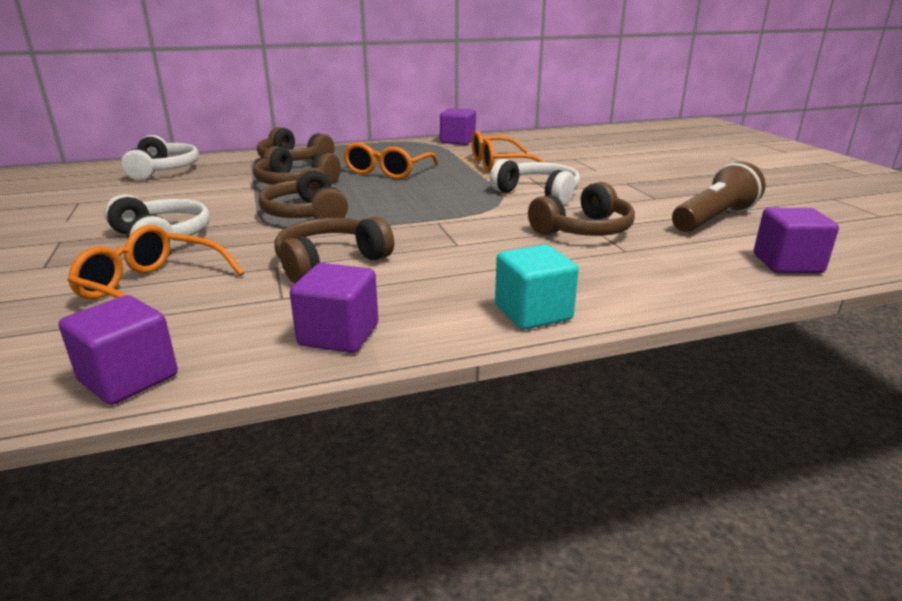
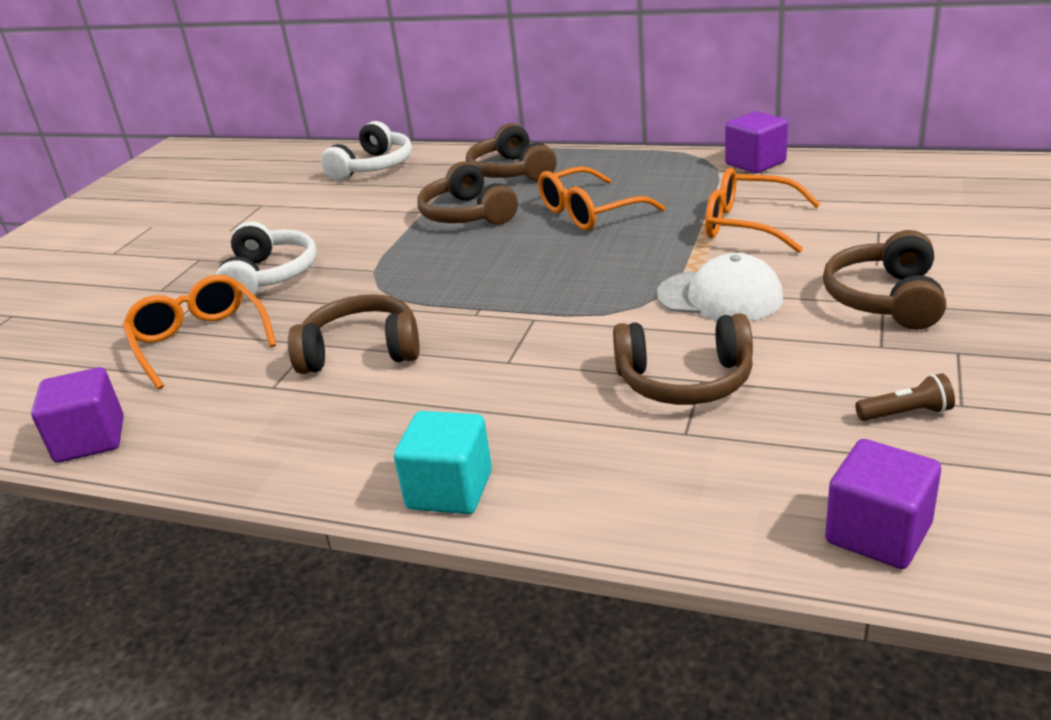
camera: 40 degrees right, 5 degrees up
brown headphones [259,168,348,219] -> brown headphones moved to [823,230,946,330]
purple cube [290,263,378,353] -> none
white headphones [490,159,580,205] -> white cap [656,253,783,321]
brown flashlight [672,161,765,232] -> brown flashlight [855,373,955,421], size x0.48

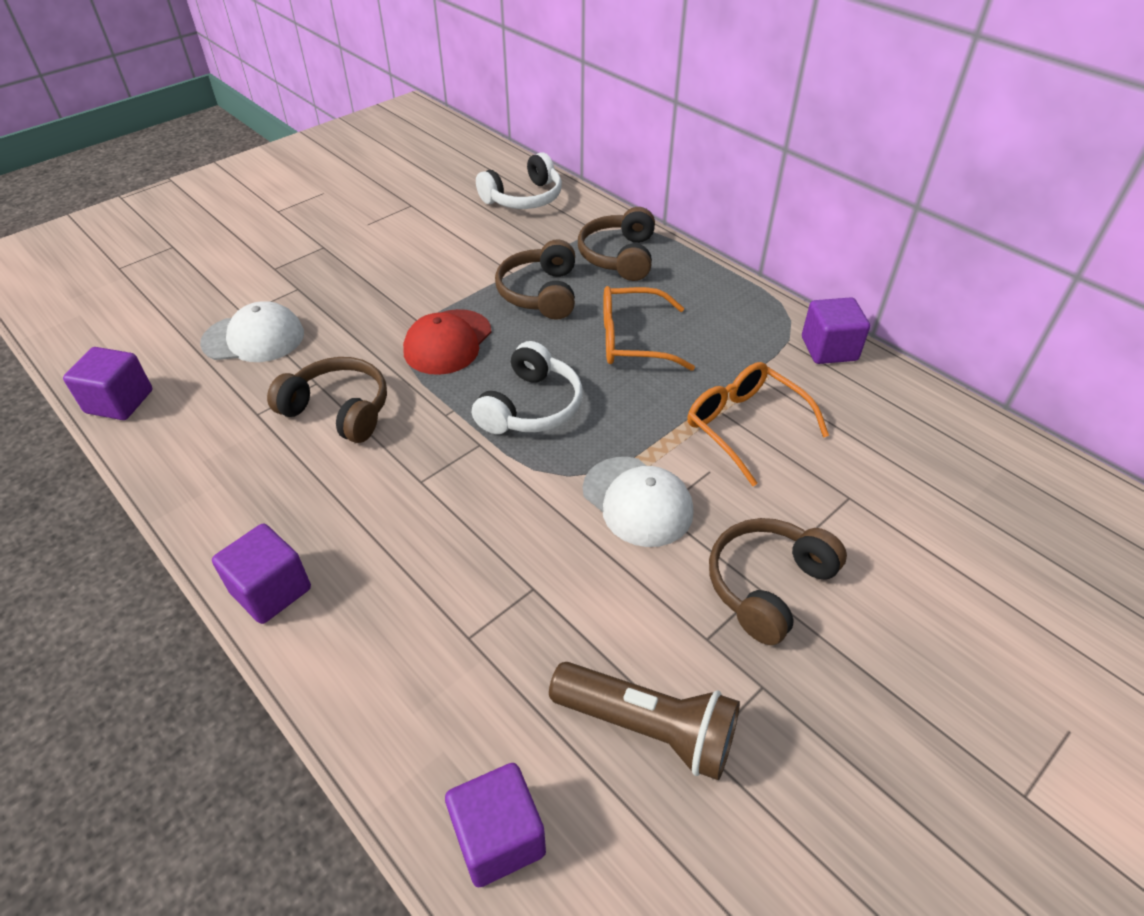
camera: 25 degrees right, 15 degrees up
orange glasses [122,275,276,390] -> white cap [200,301,304,362]
white headphones [216,222,317,301] -> white headphones moved to [472,341,583,434]
turquoise cube [394,411,492,514] -> purple cube [212,524,311,624]
brown headphones [613,313,753,405] -> none
brown flashlight [855,373,955,421] -> brown flashlight [549,662,740,780], size x2.09
none -> red cap [403,309,492,375]

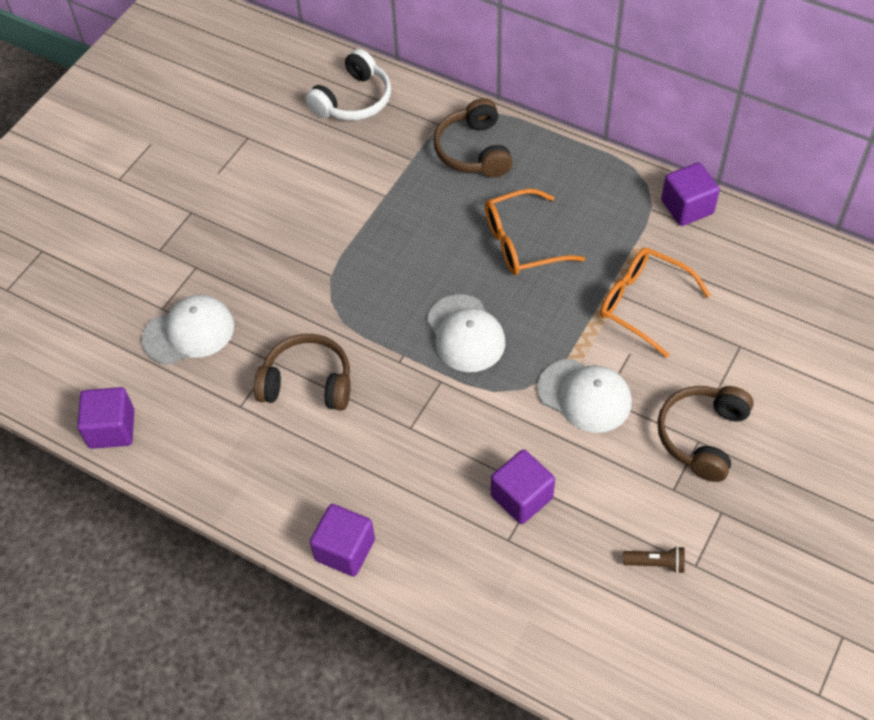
camera: 15 degrees left, 10 degrees up
red cap [403,309,492,375] -> none
purple cube [445,763,546,888] -> purple cube moved to [491,449,555,524]
white headphones [472,341,583,434] -> white cap [427,294,505,372]
brown headphones [495,239,575,320] -> none
brown flashlight [549,662,740,780] -> brown flashlight [623,546,685,574], size x0.48

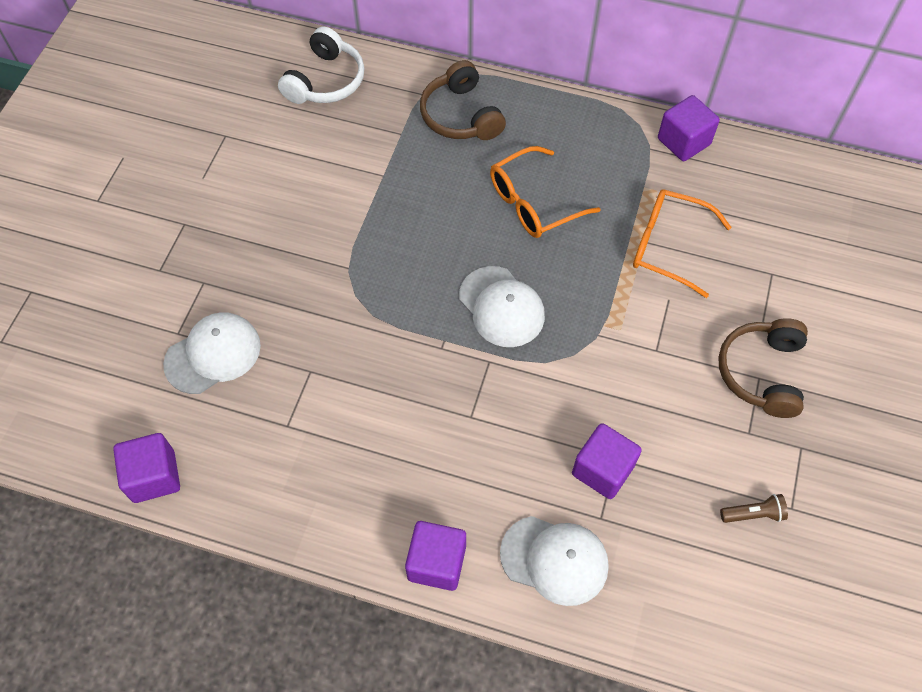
camera: 15 degrees left, 5 degrees up
brown headphones [254,334,351,411] -> none
white cap [537,359,632,433] -> white cap moved to [500,516,609,606]

